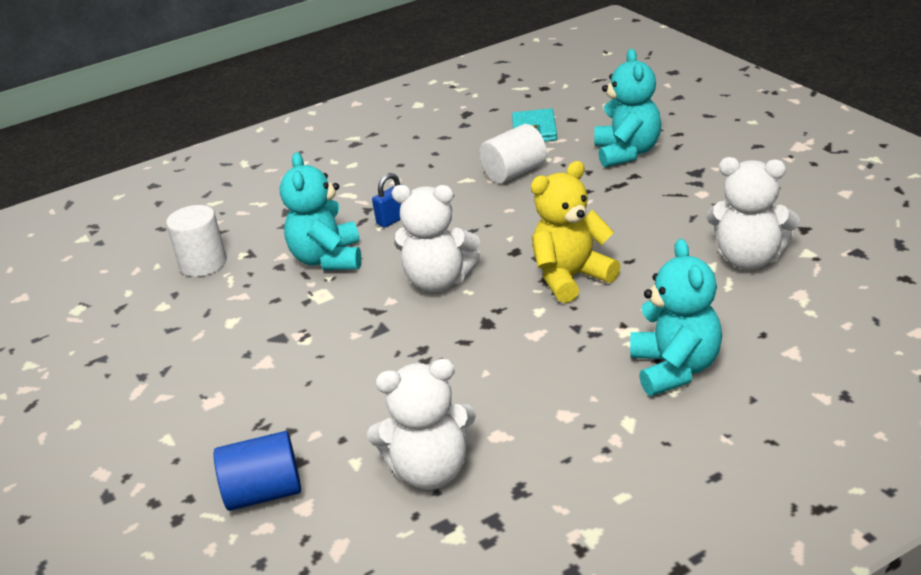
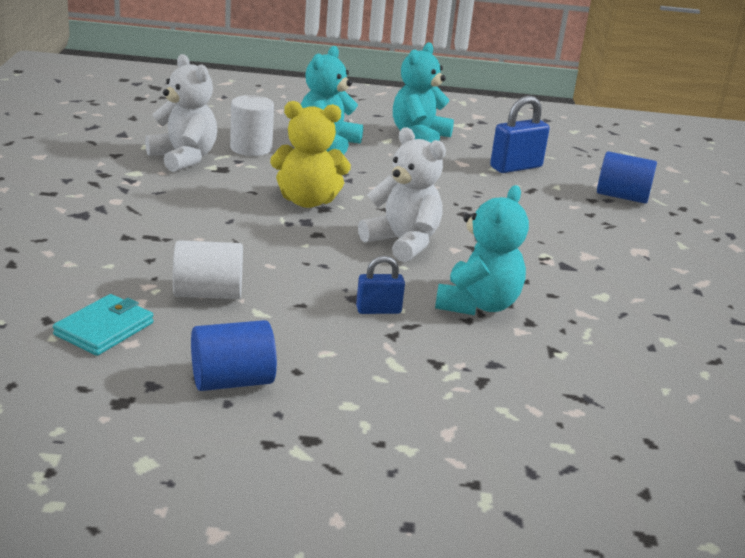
camera: 155 degrees left, 5 degrees down
white cylinder [166,205,227,277] -> white cylinder moved to [230,95,274,156]
white teddy bear [367,358,476,490] -> blue padlock [490,95,550,173]
turquoise teddy bear [594,49,661,168] -> turquoise teddy bear moved to [393,42,454,143]
none -> blue cylinder [191,320,277,391]

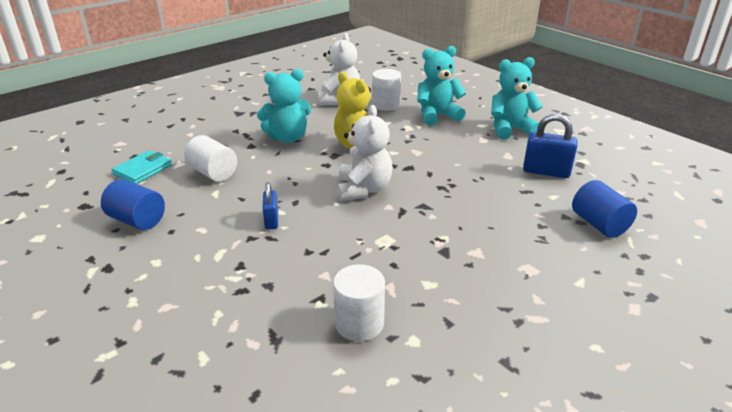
camera: 50 degrees right, 5 degrees up
turquoise wallet [53,294,154,356] -> turquoise wallet turned 45 degrees counterclockwise [112,150,172,184]
blue padlock [356,256,405,314] -> blue padlock turned 45 degrees clockwise [262,182,278,229]
turquoise teddy bear [435,185,529,315] -> turquoise teddy bear moved to [257,69,311,143]
none -> white cylinder [333,264,385,341]

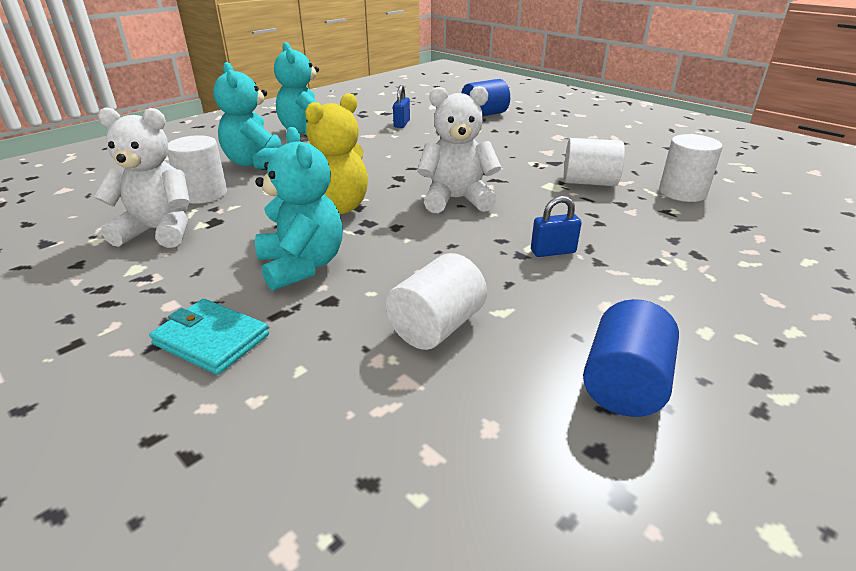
camera: 95 degrees left, 0 degrees up
turquoise wallet [112,150,172,184] -> turquoise wallet moved to [149,299,269,375]
blue padlock [523,114,577,178] -> blue padlock [393,85,410,128], size x0.61
none -> white cylinder [564,138,625,186]

